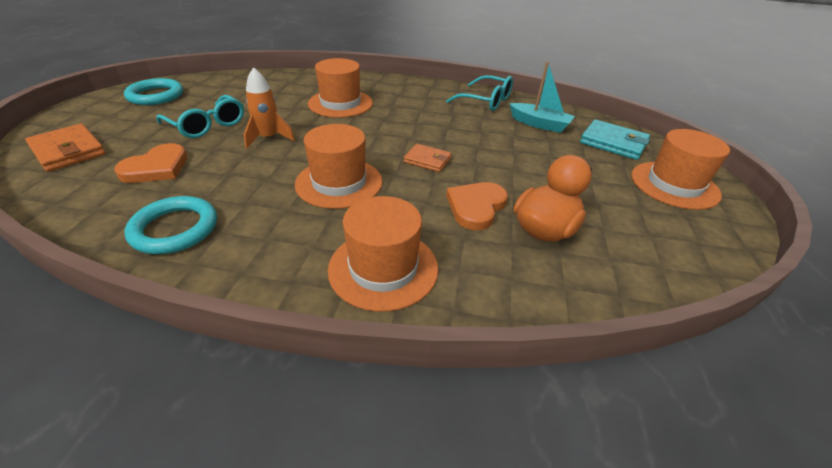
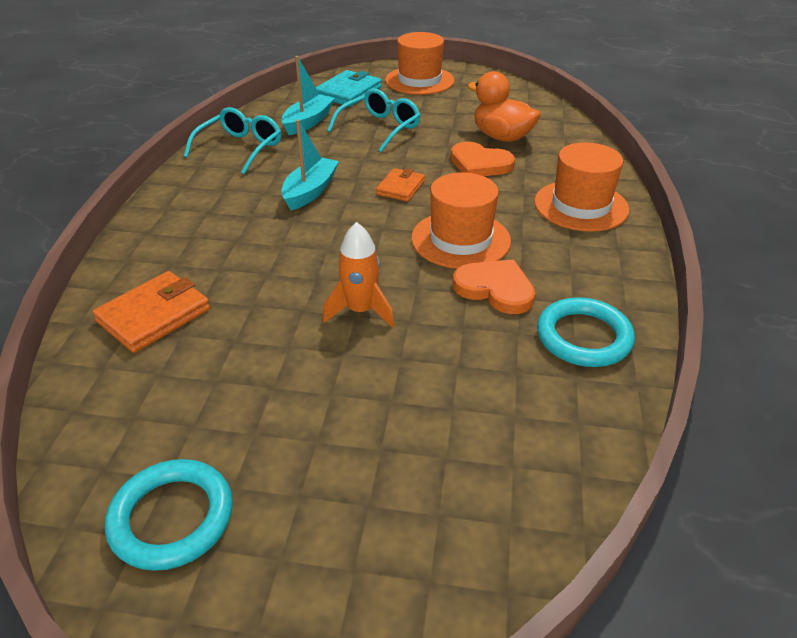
camera: 90 degrees left, 0 degrees up
orange wallet [25,124,106,172] -> orange wallet moved to [92,271,210,353]
orange heart [114,143,187,183] -> orange heart moved to [453,260,535,314]
turquoise glasses [156,95,244,138] -> turquoise glasses moved to [327,88,421,152]
orange hat [308,58,373,118] -> none
none -> turquoise boat [281,119,339,210]

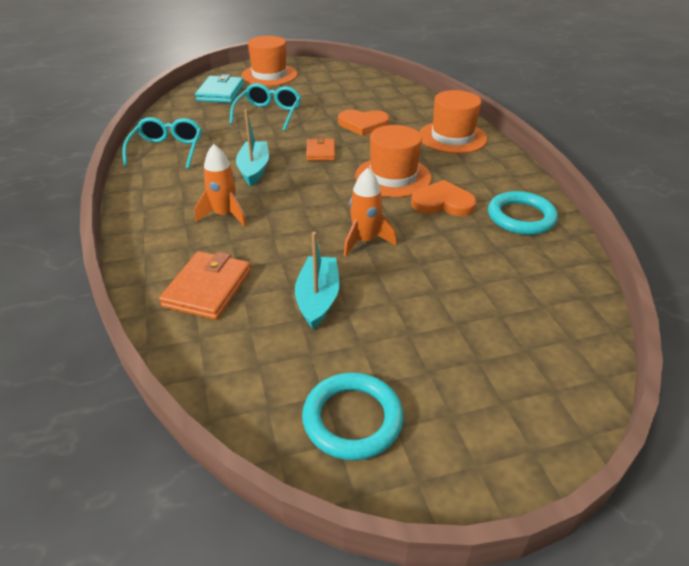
camera: 25 degrees left, 0 degrees up
turquoise boat [281,56,335,135] -> turquoise boat moved to [295,232,339,329]
orange duck [468,71,540,142] -> none
none -> orange rocket [195,144,247,227]

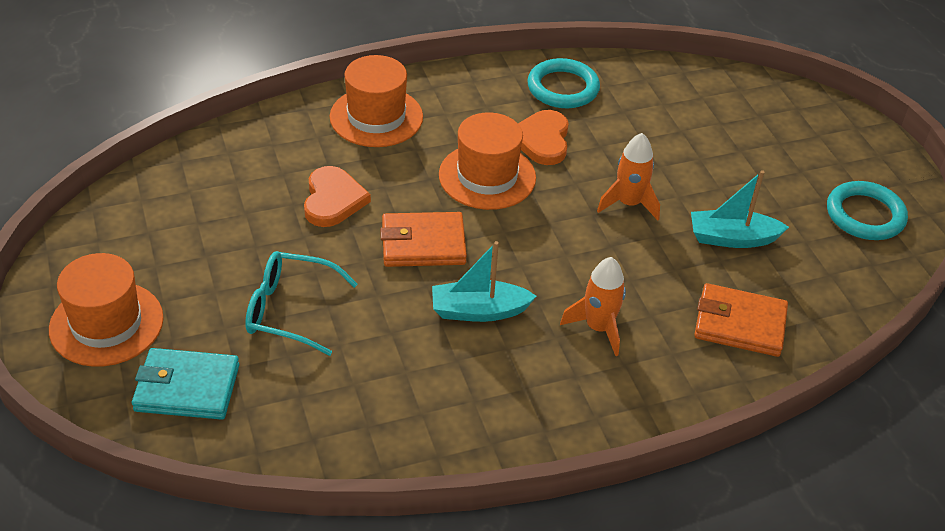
camera: 95 degrees left, 5 degrees up
turquoise glasses [122,117,202,169] -> none
orange wallet [306,137,335,161] -> orange wallet [380,212,467,267], size x1.57

